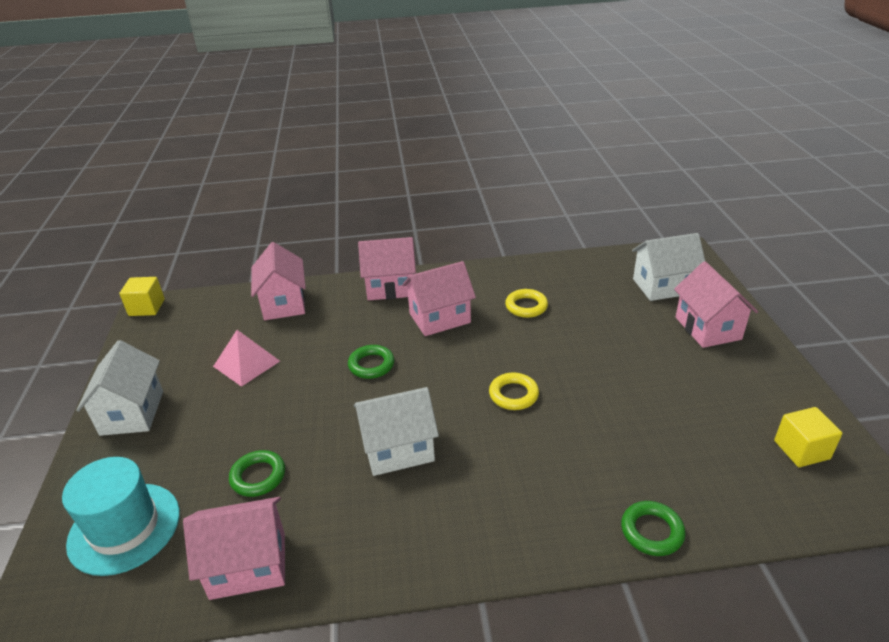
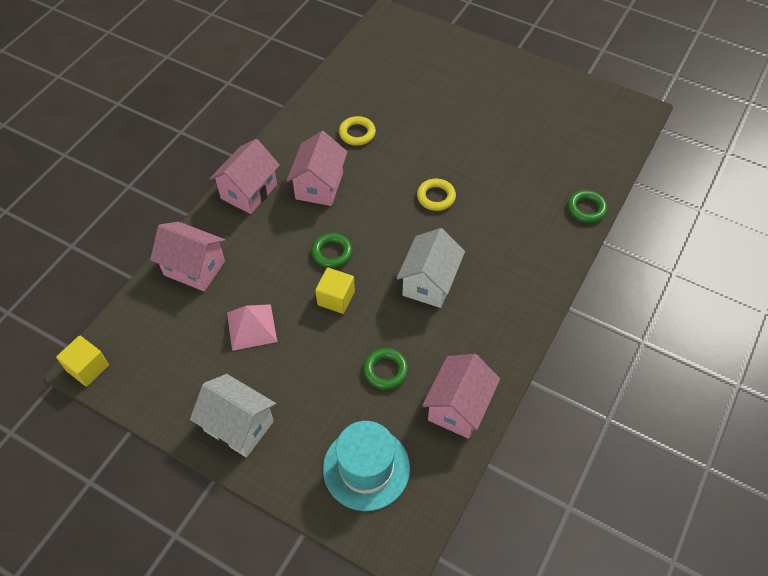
camera: 55 degrees left, 20 degrees up
white house [632,233,705,301] -> none
pink house [674,261,758,348] -> none
yellow cube [774,407,842,467] -> yellow cube moved to [315,268,355,314]

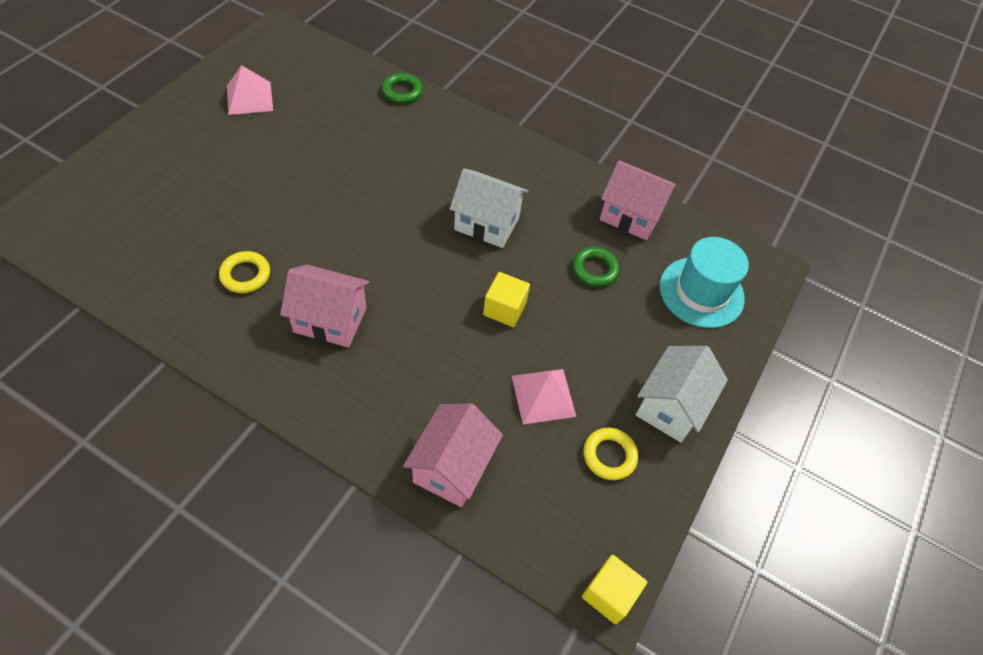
camera: 95 degrees left, 0 degrees up
pink house [210,139,280,214] -> none
green ring [311,233,352,268] -> none
yellow ring [417,179,456,211] -> yellow ring moved to [583,428,638,480]
none -> pink pyramid [227,65,273,115]

